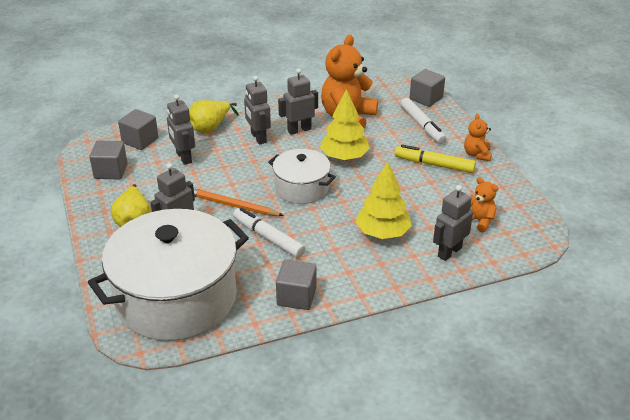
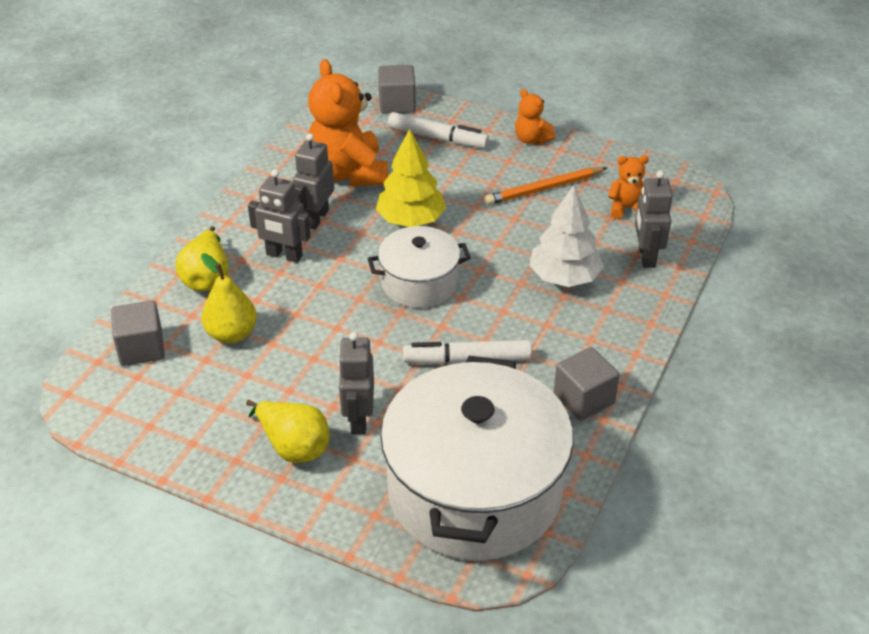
camera: 45 degrees left, 5 degrees up
grey cube [89,141,127,180] -> none
grey robot [167,94,195,165] -> yellow pear [201,254,257,343]
orange pencil [194,188,284,216] -> orange pencil moved to [485,167,607,205]
yellow tree [355,161,412,239] -> white tree [529,185,604,287]
yellow marker [394,145,476,173] -> none

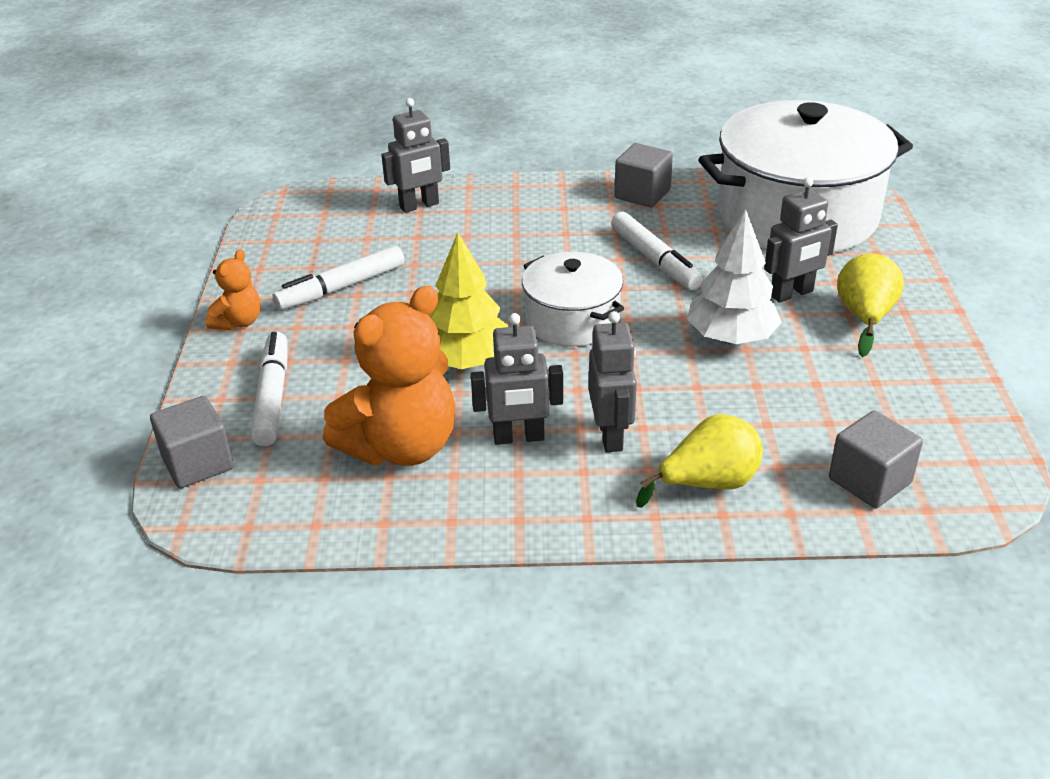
camera: 115 degrees left, 5 degrees down
yellow pear [201,254,257,343] -> none
orange pencil [485,167,607,205] -> white marker [273,246,405,310]
white tree [529,185,604,287] -> white tree moved to [687,209,782,344]
orange teddy bear [608,155,649,219] -> none

